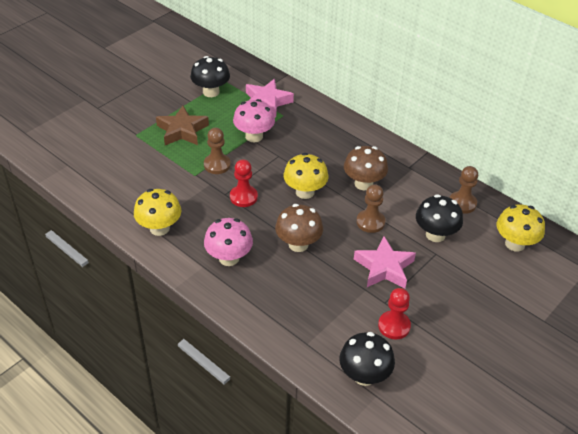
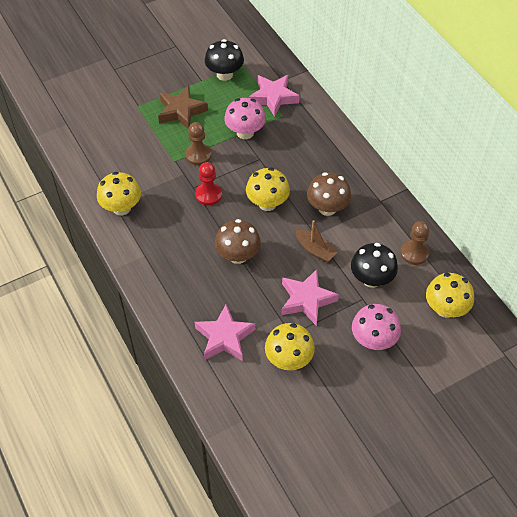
camera: 20 degrees right, 10 degrees up
pink mushroom [204,218,253,266] -> pink mushroom moved to [352,304,401,350]
black mushroom [339,332,395,386] -> none
brown pawn [356,184,385,233] -> brown boat [296,220,338,263]
red pawn [378,288,411,339] -> yellow mushroom [265,323,315,370]
none -> pink star [195,305,256,361]

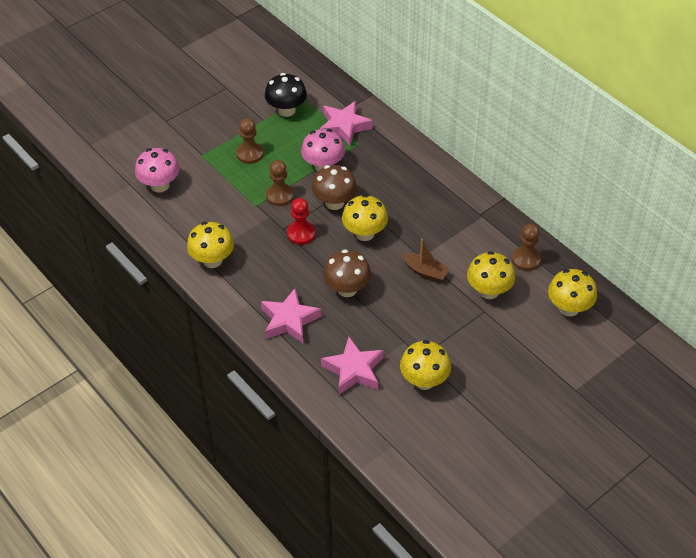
camera: 10 degrees left, 5 degrees down
brown star [158,86,208,129] -> brown pawn [236,118,264,164]
pink star [281,269,339,326] -> pink star moved to [261,288,322,343]
brown mushroom [307,172,351,216] -> brown mushroom moved to [312,165,357,210]
black mushroom [351,243,398,288] -> yellow mushroom [467,251,515,299]
pink mushroom [352,304,401,350] -> pink mushroom moved to [135,148,180,193]

